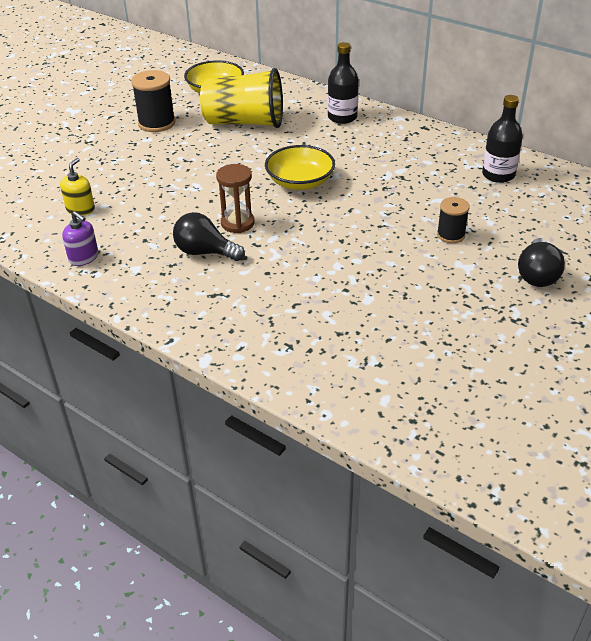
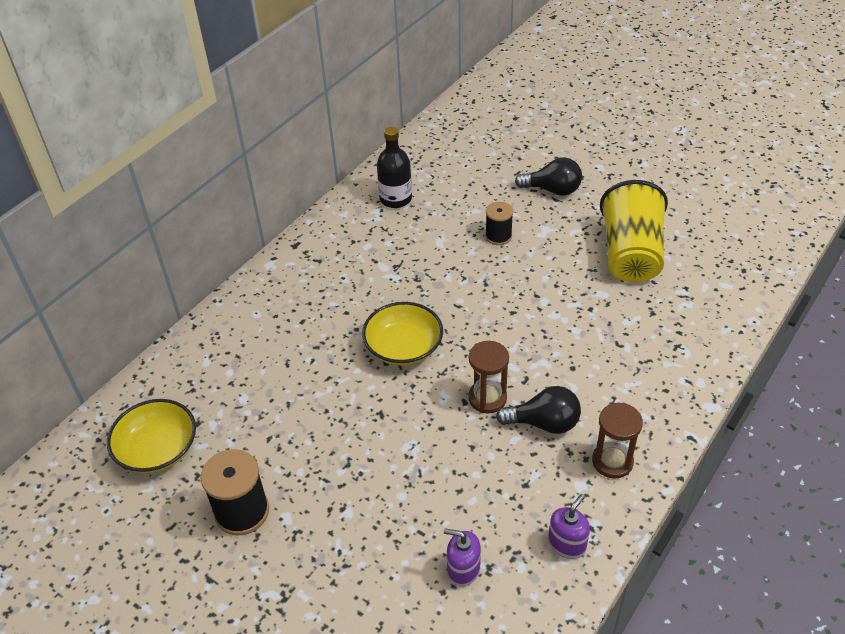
camera: 90 degrees left, 5 degrees up
yellow soap dispenser [60,158,95,215] -> purple soap dispenser [444,528,481,587]
black light bulb [173,212,245,261] -> black light bulb turned 105 degrees counterclockwise [496,386,581,434]
yellow cup [200,68,283,128] -> yellow cup moved to [600,180,668,283]
black bottle [328,42,359,124] -> none
none -> brown hourglass [592,403,643,478]

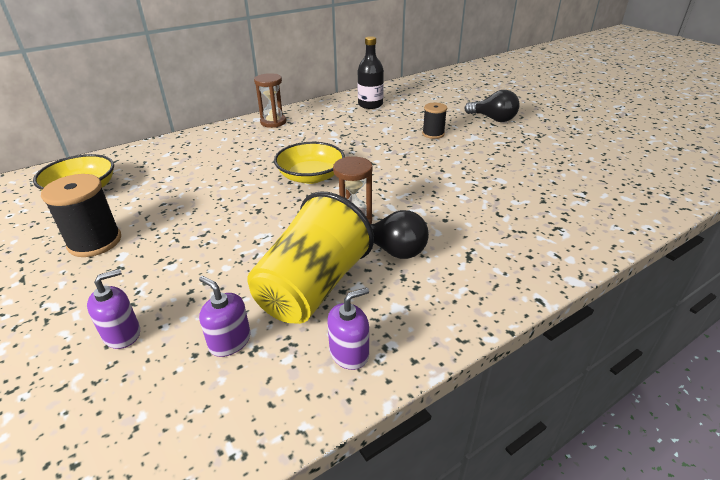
camera: 20 degrees right, 10 degrees down
brown hourglass [592,403,643,478] -> brown hourglass moved to [254,73,286,128]
yellow cup [600,180,668,283] -> yellow cup moved to [247,191,374,324]
none -> purple soap dispenser [87,269,140,349]

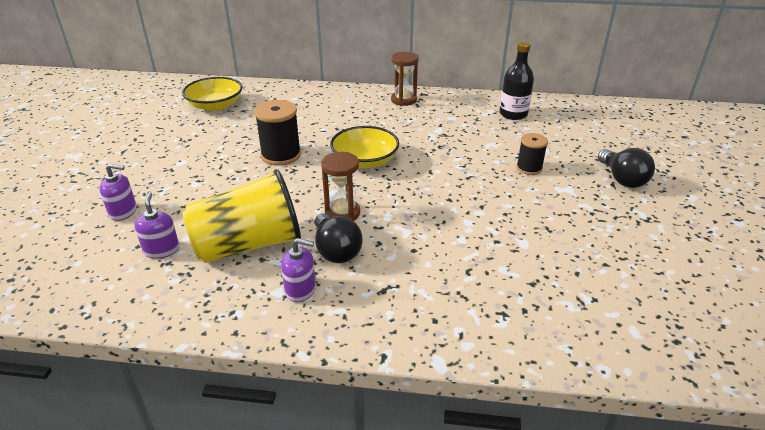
camera: 40 degrees right, 0 degrees up
black spool [41,174,121,257] -> black spool moved to [254,100,301,166]
purple soap dispenser [327,287,369,370] -> purple soap dispenser moved to [281,238,316,302]

